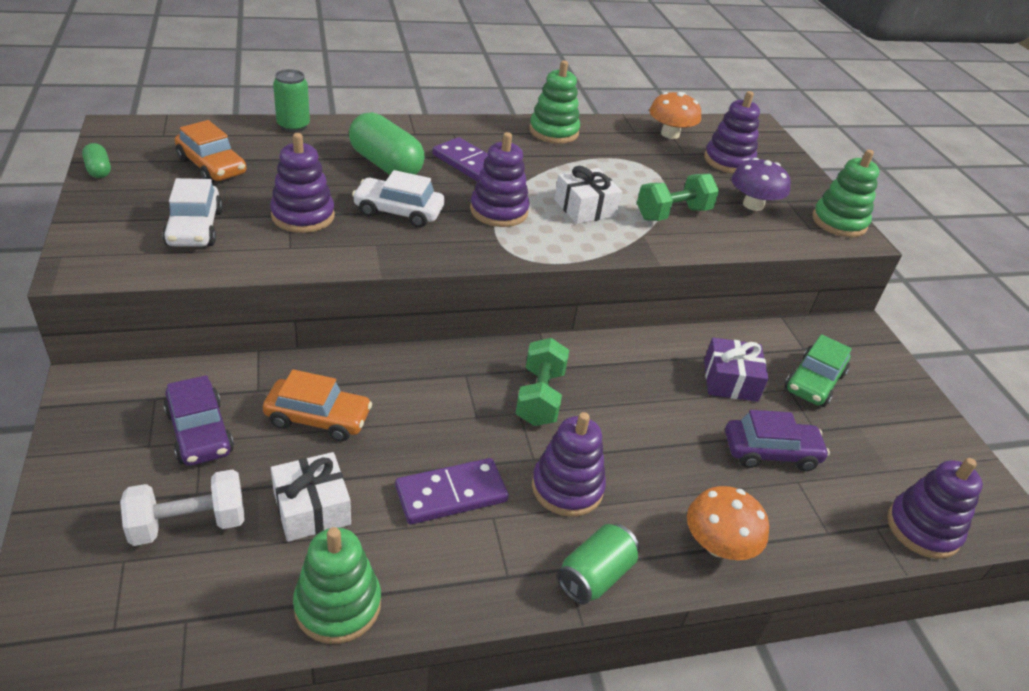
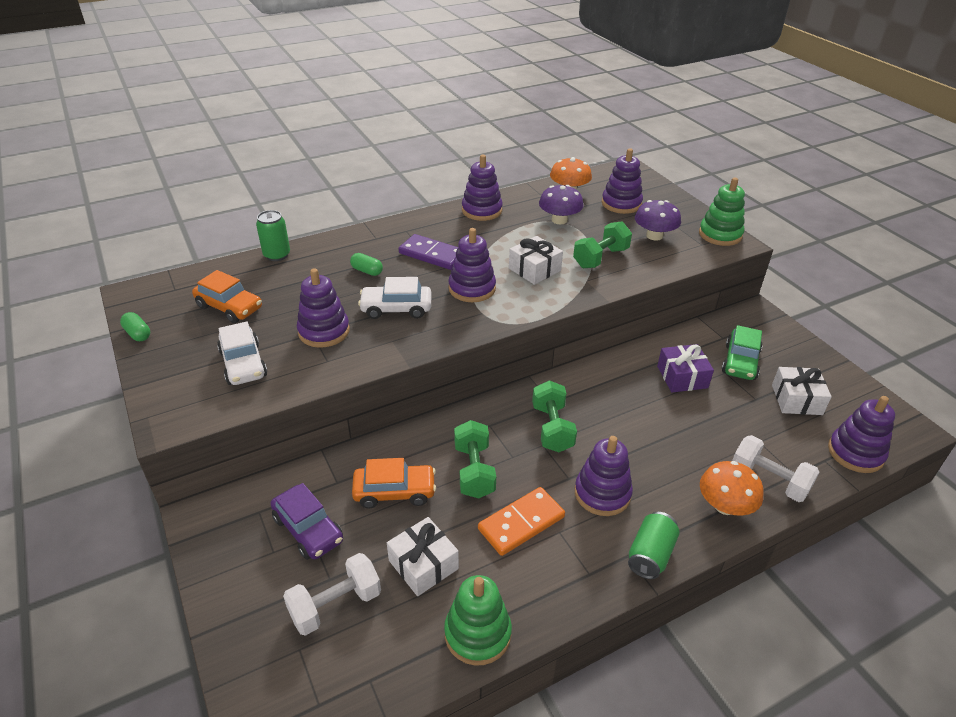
camera: 10 degrees left, 0 degrees up
green capsule [349,112,425,175] -> green capsule [350,253,383,276], size x0.47
purple domino [395,458,509,524] -> orange domino [478,487,565,556]
green stacking toy [529,60,580,144] -> purple stacking toy [462,155,503,221]
purple car [725,410,830,471] -> none
none -> green dumbbell [454,420,496,499]
none -> purple mushroom [539,185,583,225]
none -> white dumbbell [732,435,819,502]
none -> white gift [772,367,832,415]

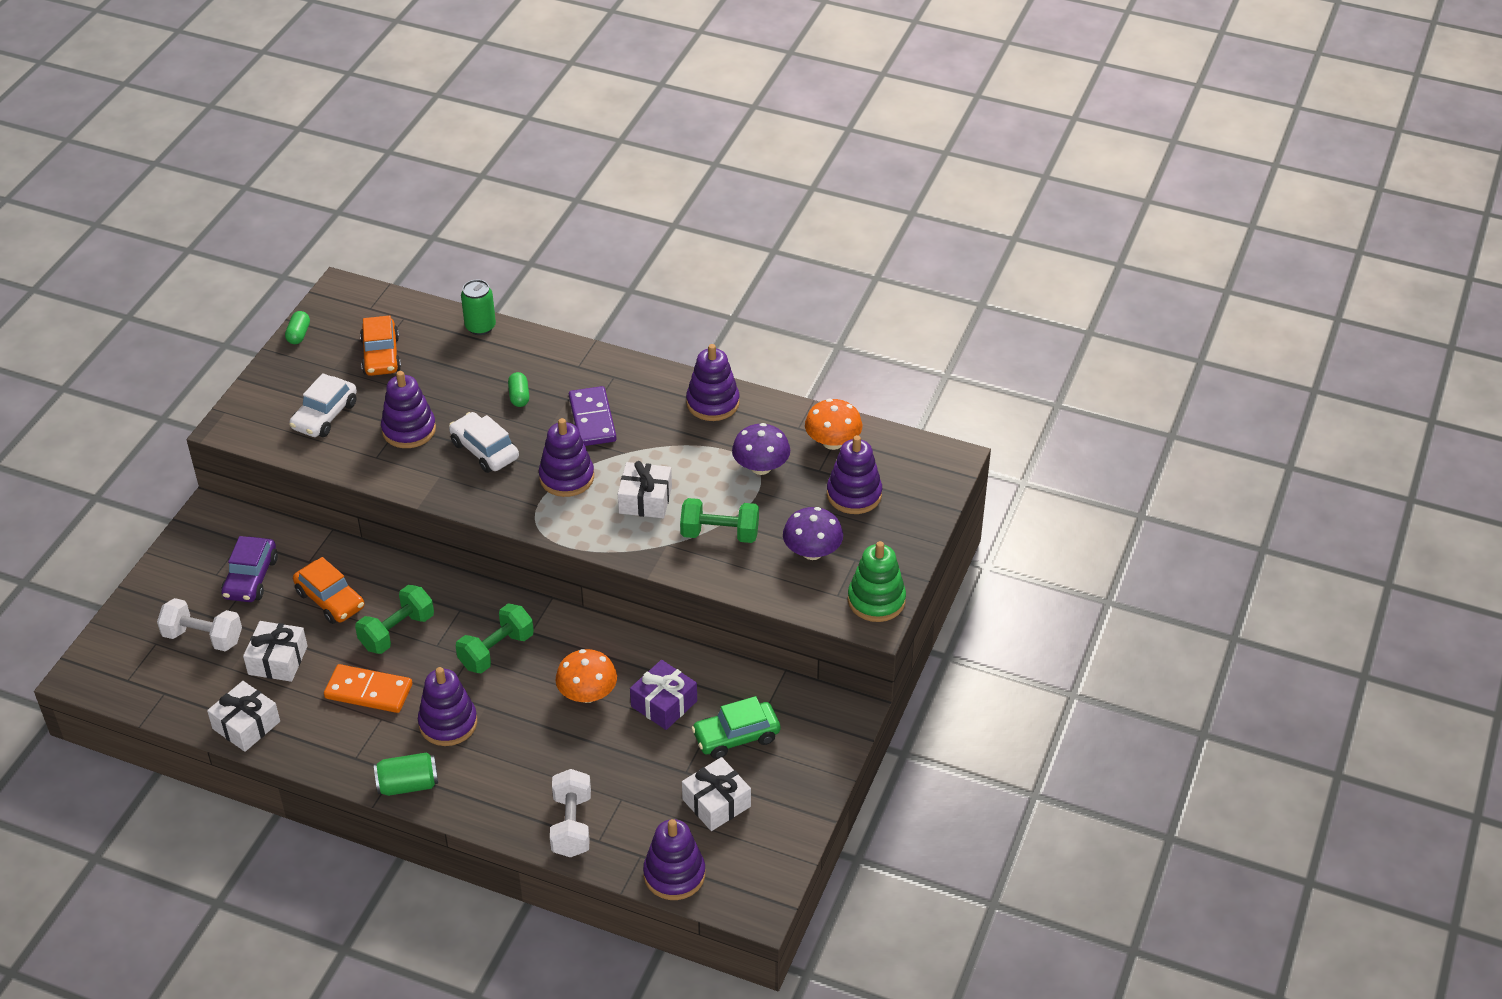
camera: 50 degrees right, 5 degrees up
green stacking toy [444,575,512,665] -> white gift [207,681,280,752]
orange mushroom [700,461,764,516] -> orange mushroom moved to [556,649,617,703]

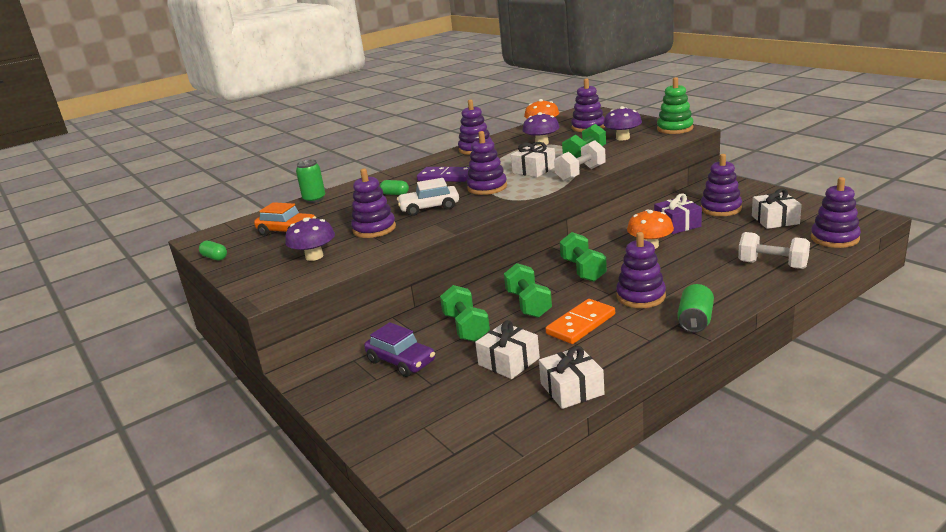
camera: 55 degrees left, 20 degrees down
white dumbbell [157,598,242,651] -> white dumbbell moved to [554,140,606,181]
white car [289,373,357,437] -> purple mushroom [285,217,335,261]
orange car [293,557,365,624] -> green dumbbell [440,285,490,342]
green car [691,696,781,759] -> purple stacking toy [701,154,742,216]

